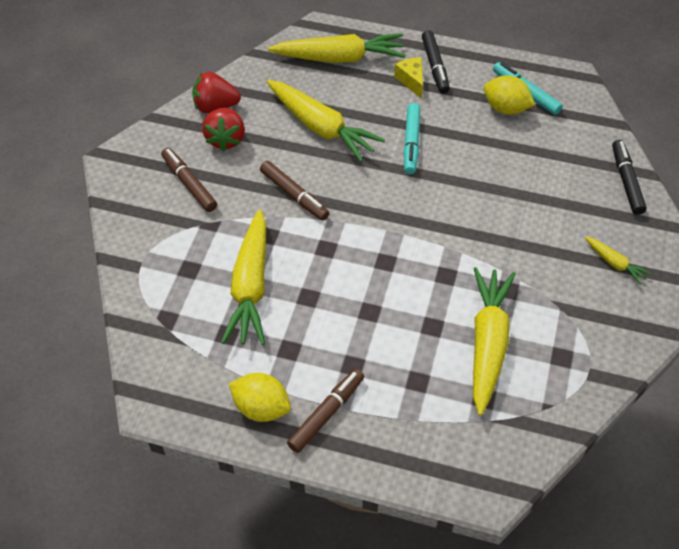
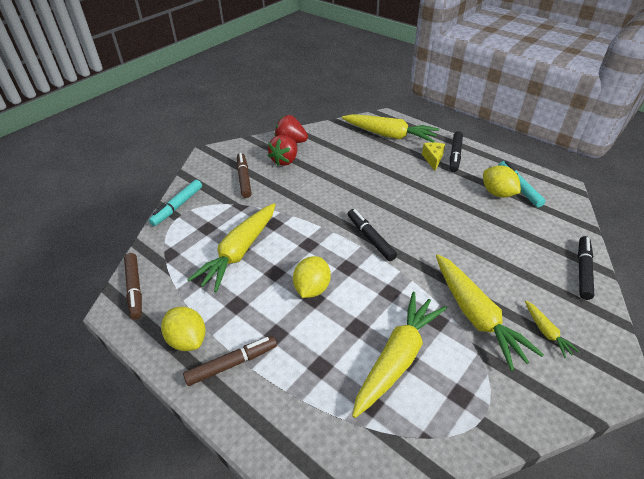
camera: 25 degrees right, 10 degrees down
brown marker [260,161,329,221] -> brown marker moved to [124,253,142,319]
yellow carrot [267,80,385,162] -> yellow carrot moved to [436,254,544,371]
turquoise marker [404,103,420,174] -> turquoise marker moved to [149,180,202,226]
none -> yellow lemon [293,256,331,298]
none -> black marker [348,209,397,261]

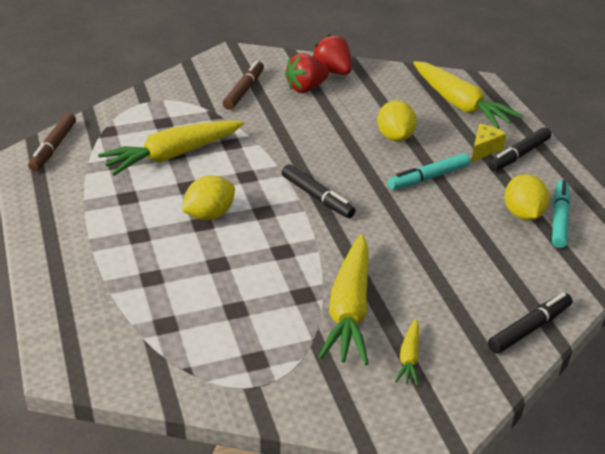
camera: 30 degrees right, 5 degrees down
turquoise marker [149,180,202,226] -> turquoise marker moved to [388,153,470,190]
yellow lemon [161,307,206,351] -> yellow lemon moved to [377,100,417,141]
brown marker [183,336,277,386] -> none
black marker [348,209,397,261] -> black marker turned 135 degrees clockwise [282,164,356,218]
yellow carrot [352,292,447,418] -> none

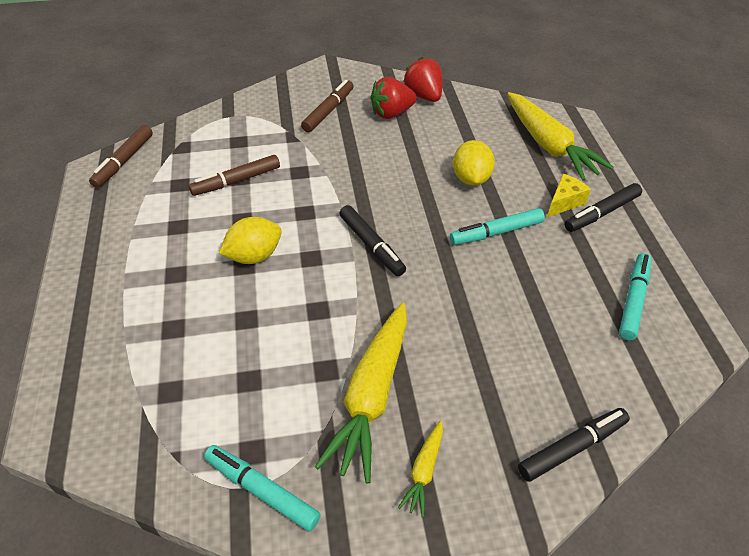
camera: 10 degrees right, 10 degrees up
yellow carrot [98,120,244,176] -> brown marker [189,155,280,196]
yellow lemon [505,174,549,220] -> none
none -> turquoise marker [204,445,321,532]

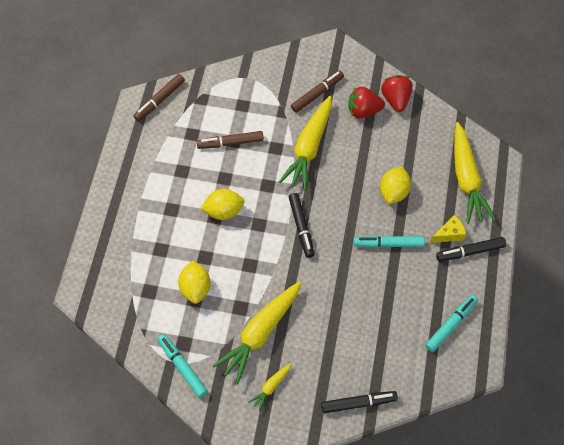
camera: 20 degrees right, 15 degrees up
none -> yellow lemon [178,261,210,304]
none -> yellow carrot [279,96,332,191]

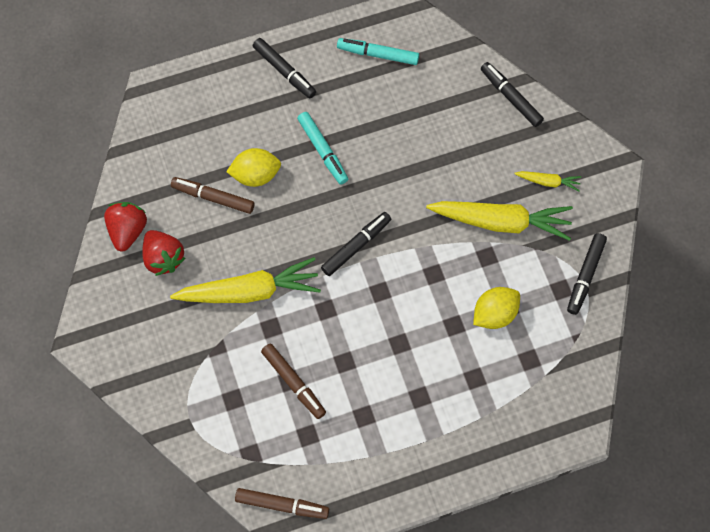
camera: 120 degrees left, 5 degrees up
turquoise marker [157,334,207,398] -> black marker [567,233,607,315]
yellow lemon [200,189,244,220] -> none
brown marker [291,70,344,113] -> brown marker moved to [171,177,255,214]
red strawberry [381,75,413,112] -> red strawberry turned 135 degrees clockwise [104,202,147,252]
yellow cheese [430,215,466,243] -> none
yellow carrot [454,122,496,224] -> none

